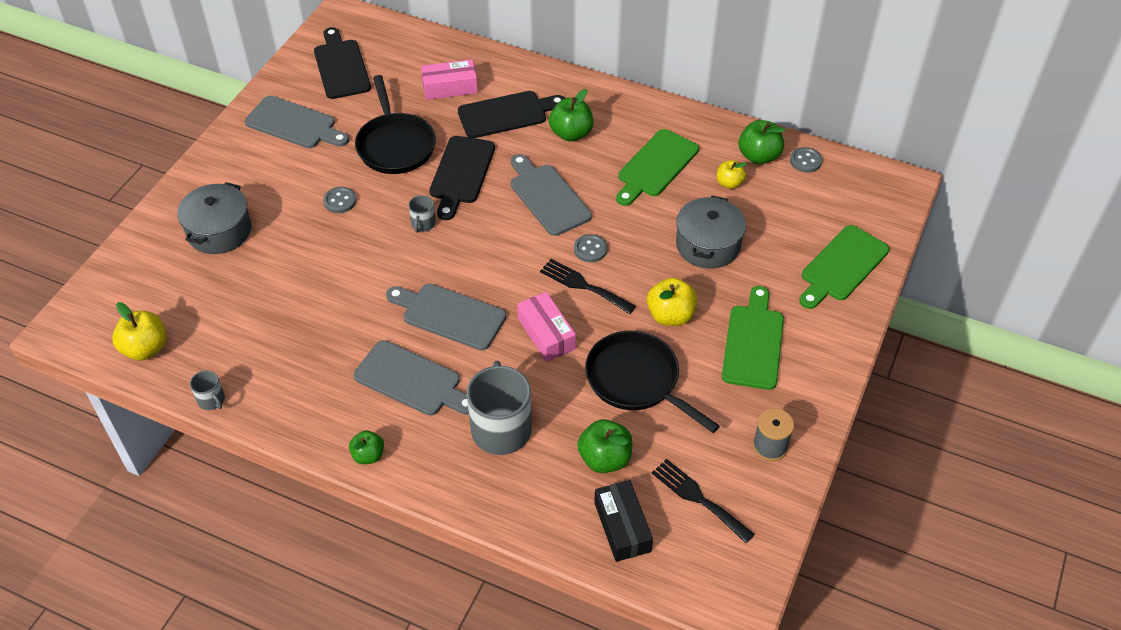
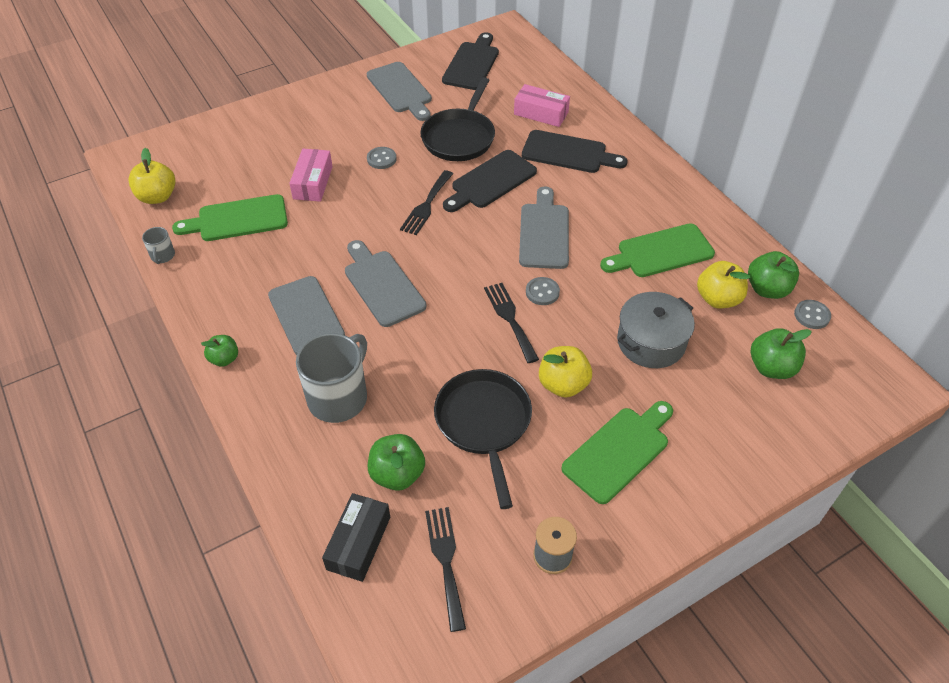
camera: 35 degrees right, 0 degrees up
grey pot [177,182,251,254] -> none
grey mug [408,195,436,233] -> black fork [400,170,453,235]
pink box [517,292,576,362] -> pink box moved to [289,149,333,202]
green apple [549,89,593,141] -> green apple moved to [751,328,812,379]
yellow apple [717,160,747,189] -> yellow apple [697,261,750,308], size x1.57
green cutting board [799,225,890,309] -> green cutting board moved to [172,194,288,241]

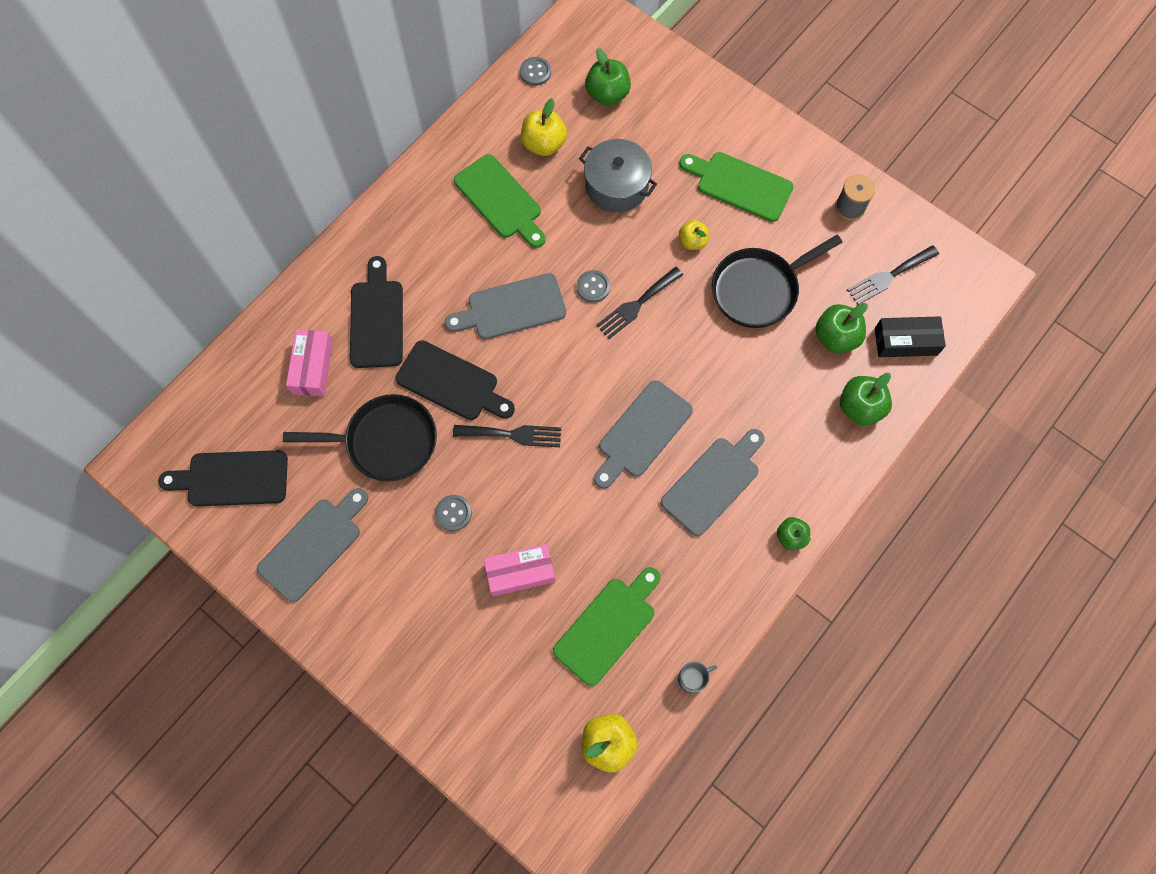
camera: 110 degrees left, 20 degrees up
green cutting board [172,194,288,241] -> green cutting board turned 105 degrees counterclockwise [553,567,660,686]
grey mug [296,333,367,423] -> none
yellow apple [539,346,592,398] -> yellow apple [679,220,709,250], size x0.64
green apple [748,251,799,299] -> green apple moved to [840,373,892,426]

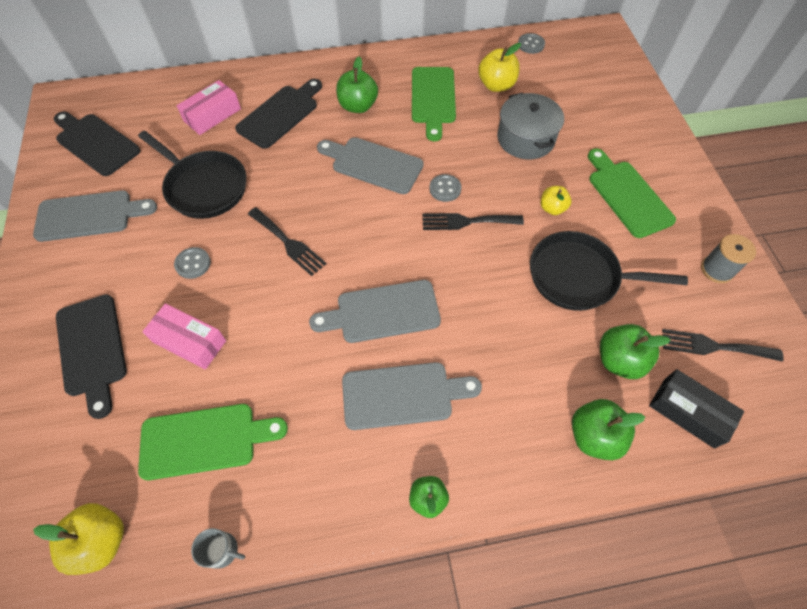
camera: 40 degrees right, 10 degrees down
black cutting board [396,340,515,420] -> black cutting board moved to [56,294,127,419]
green apple [585,48,631,105] -> green apple moved to [336,56,378,113]

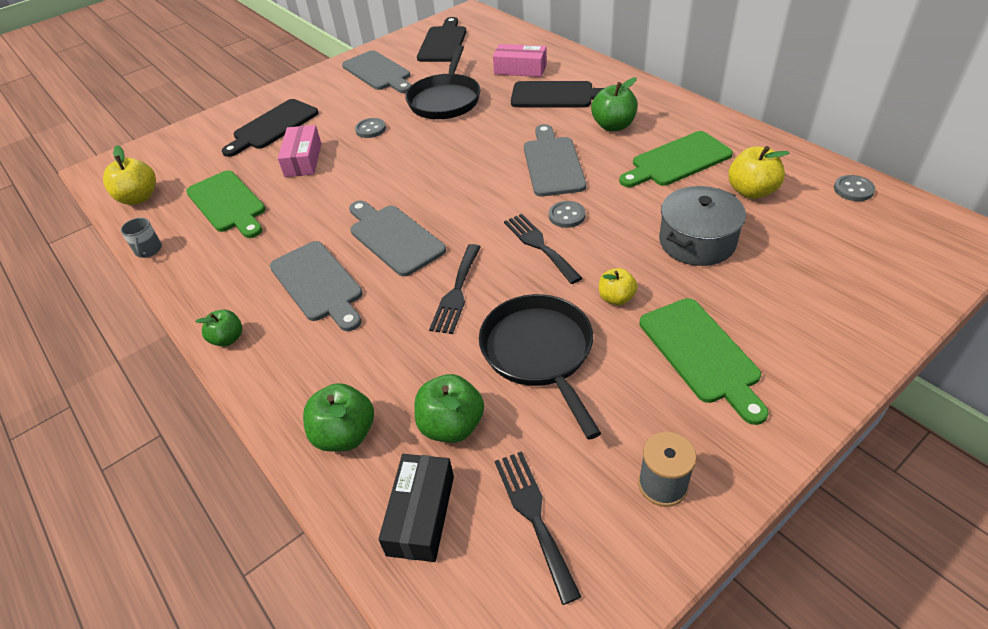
camera: 65 degrees right, 15 degrees down
black fork [248,207,326,276] -> black fork moved to [429,244,481,334]
green cutting board [588,148,676,238] -> green cutting board turned 120 degrees clockwise [639,298,769,425]

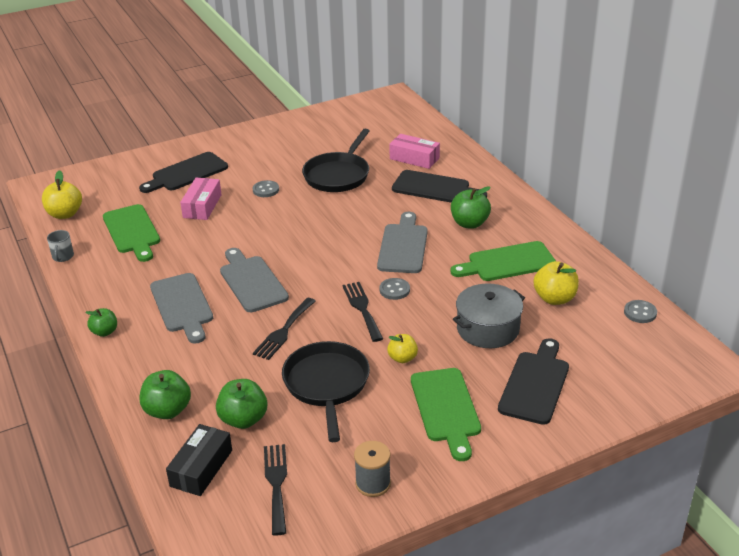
camera: 10 degrees right, 10 degrees down
grey cutting board [342,50,412,93] -> none
black cutting board [417,17,466,62] -> black cutting board moved to [498,338,569,425]

